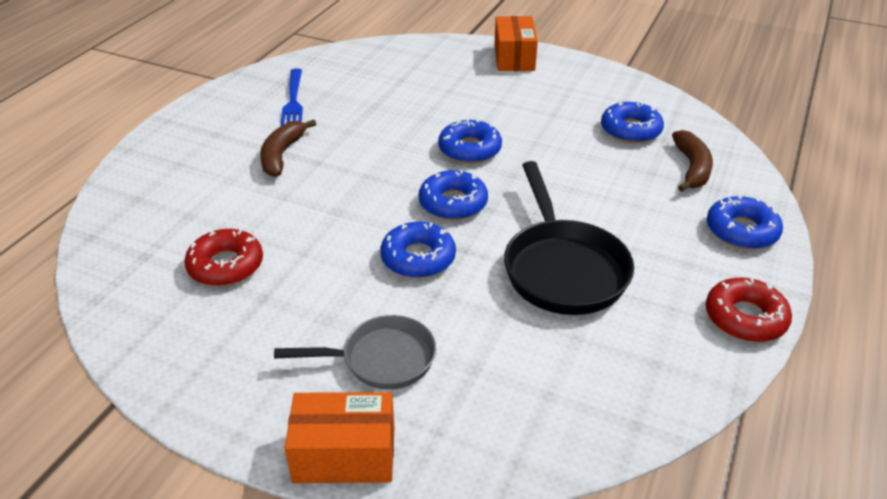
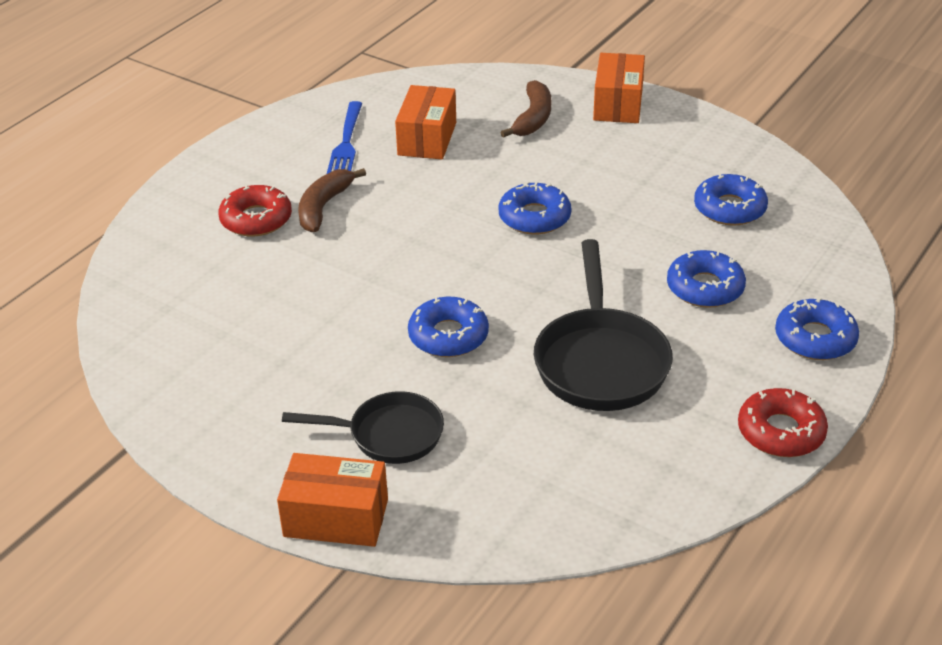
camera: 10 degrees right, 0 degrees up
red donut [184,229,263,286] -> red donut moved to [218,185,292,237]
grey pan [274,315,436,389] -> black pan [282,391,444,464]
blue donut [419,170,488,220] -> blue donut moved to [667,250,746,308]
brown banana [672,130,713,192] -> brown banana moved to [500,80,551,138]
none -> orange box [395,85,456,159]

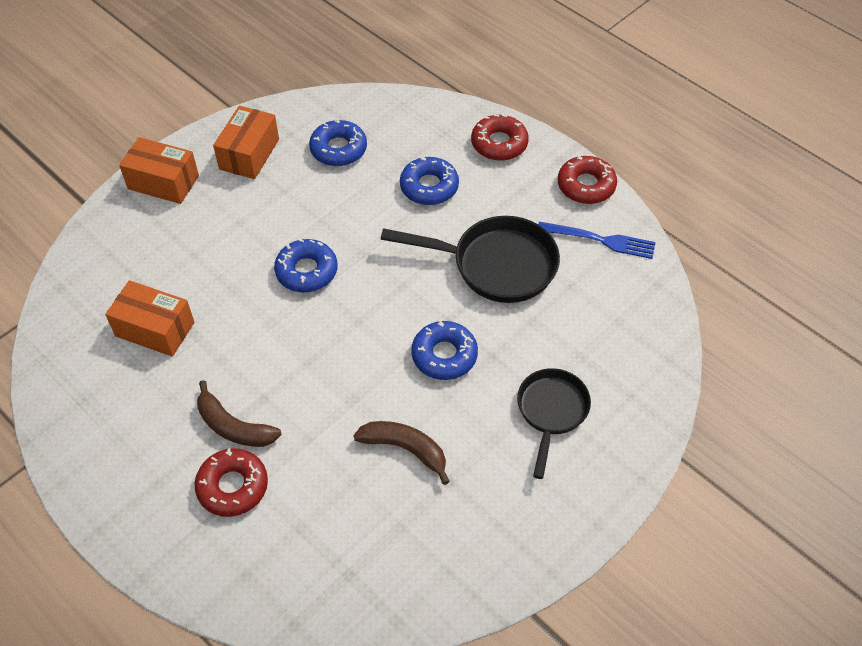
camera: 80 degrees left, 15 degrees up
orange box [277,453,388,547] -> orange box moved to [213,106,279,179]
blue fork [327,101,363,174] -> blue fork moved to [538,222,656,259]
brown banana [500,80,551,138] -> brown banana moved to [353,421,450,485]
blue donut [775,297,859,360] -> red donut [471,115,529,161]

